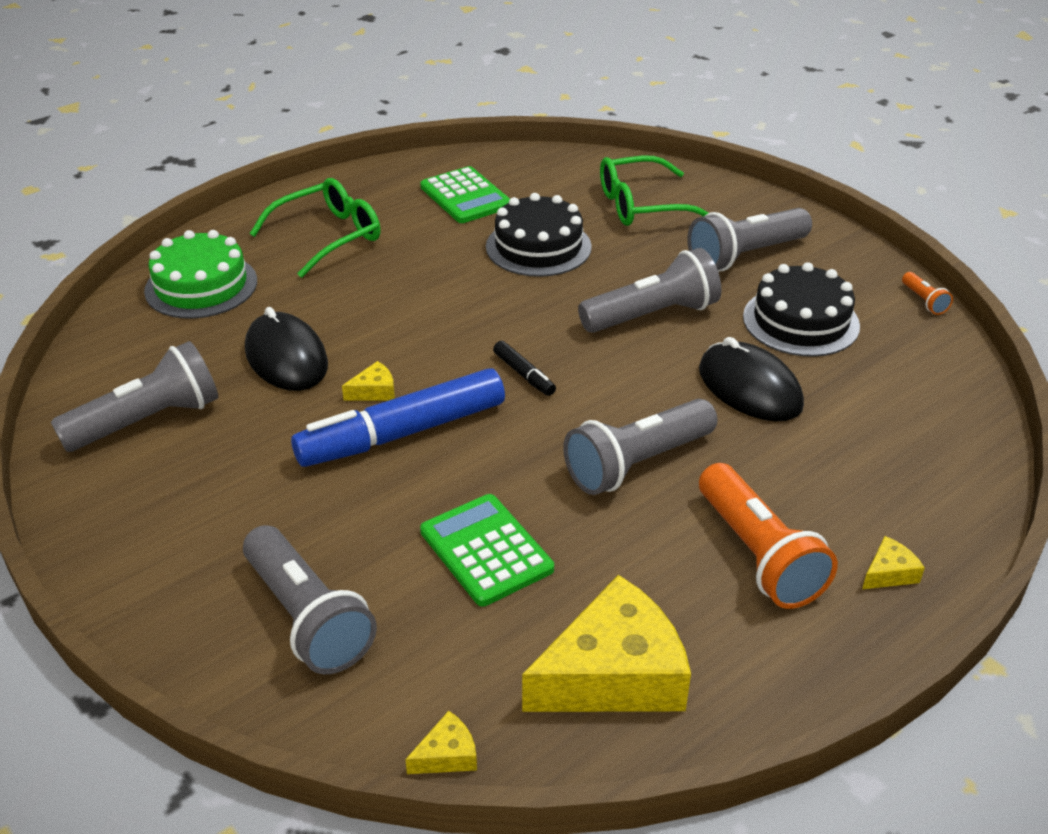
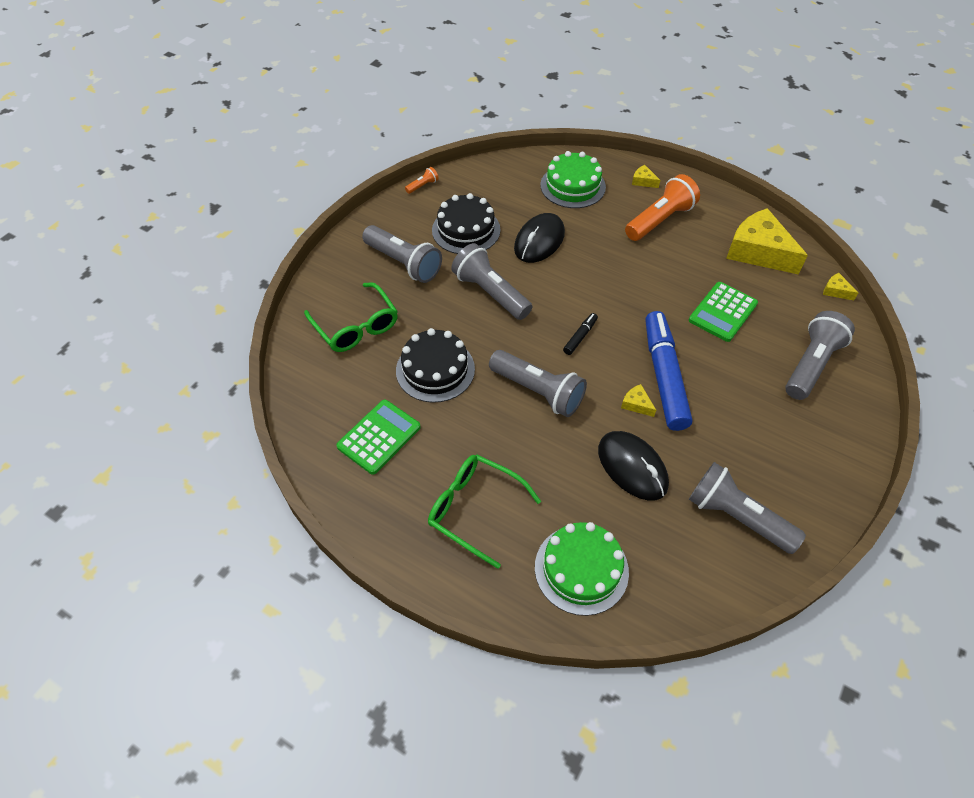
camera: 110 degrees left, 15 degrees up
black mouse [245,307,328,391] -> black mouse turned 75 degrees counterclockwise [598,431,669,501]
blue marker [291,368,505,467] -> blue marker turned 135 degrees counterclockwise [645,311,692,431]
grey flashlight [563,399,718,495] -> grey flashlight moved to [489,350,587,417]
none -> green cake [540,151,606,208]

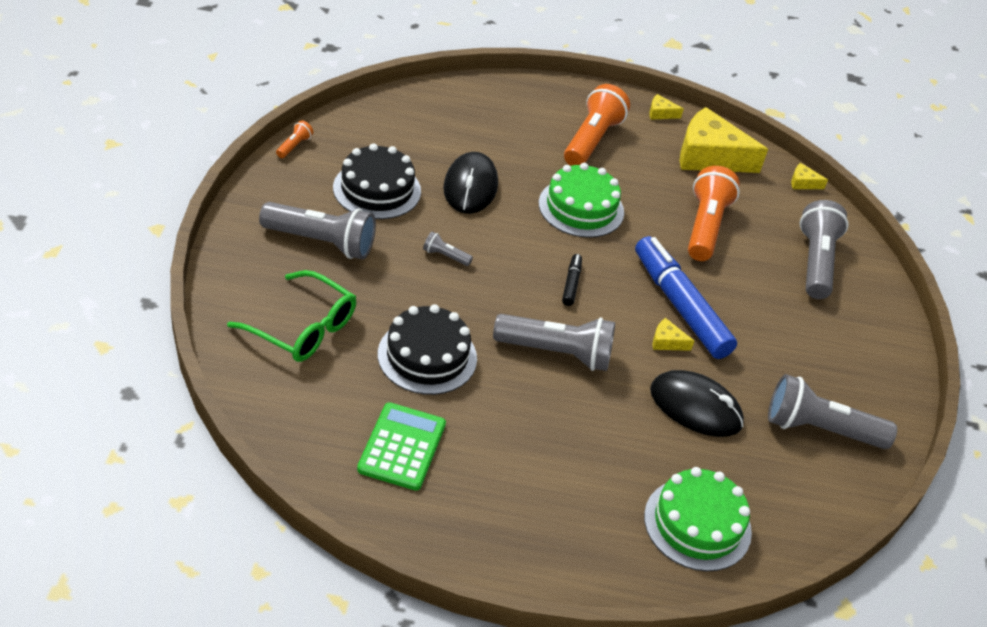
camera: 30 degrees left, 10 degrees down
green glasses [428,454,541,569] -> none
grey flashlight [451,243,532,320] -> grey flashlight [423,232,473,266], size x0.44
green cake [540,151,606,208] -> green cake moved to [539,163,624,238]
yellow cheese [632,165,660,188] -> yellow cheese moved to [649,94,684,120]
green calculator [689,282,758,342] -> orange flashlight [688,166,740,261]

